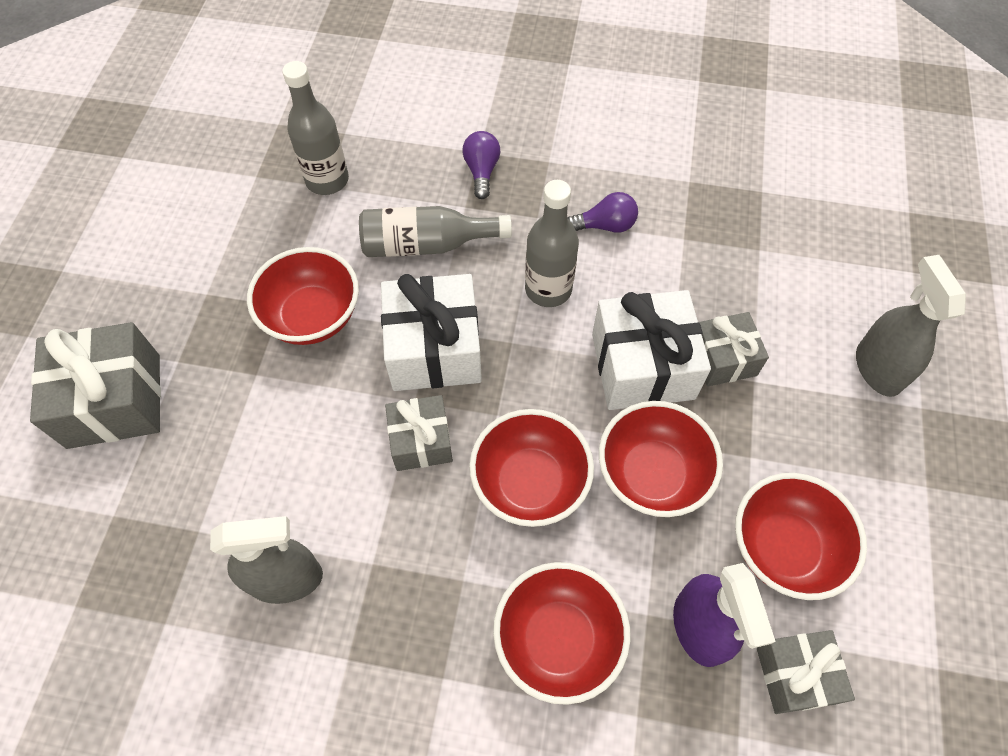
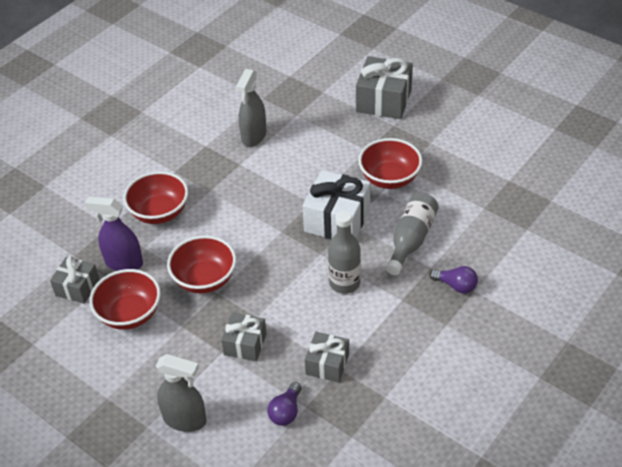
camera: 120 degrees right, 15 degrees down
grey bottle [282,61,349,195] -> none
grey gift [385,395,453,471] -> grey gift moved to [305,332,349,383]
red bowl [469,409,594,527] -> none
purple light bulb [568,192,638,233] -> purple light bulb moved to [267,382,301,426]
white gift [592,290,711,410] -> none

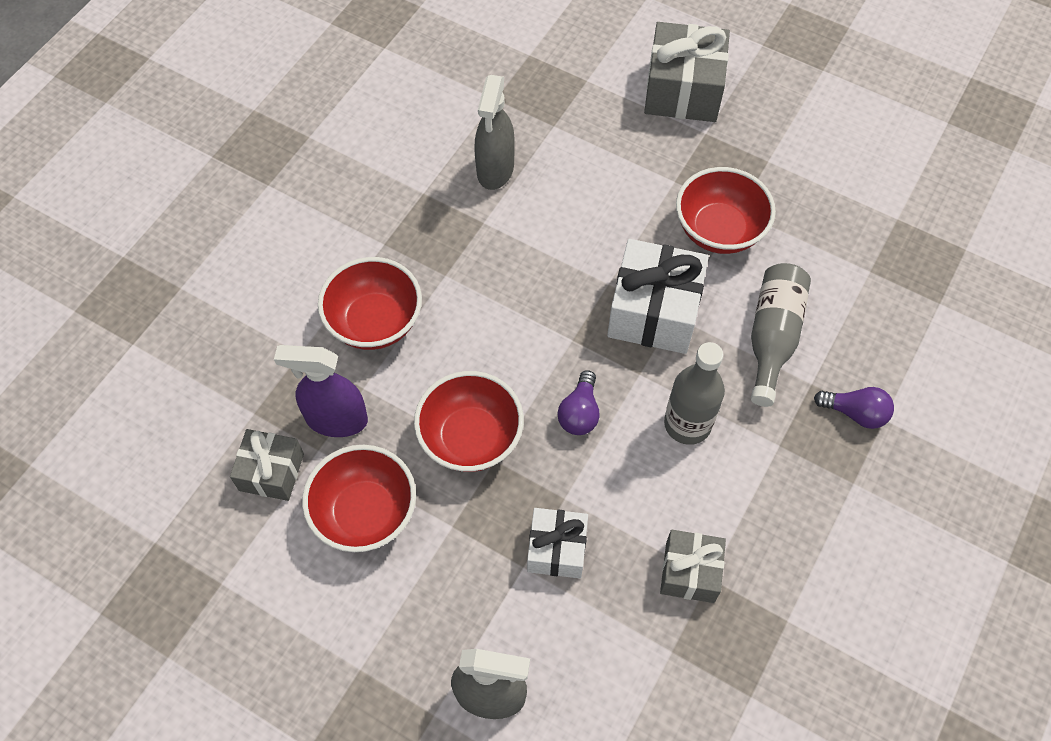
camera: 10 degrees left, 15 degrees up
grey gift [221,312,267,361] -> white gift [527,508,588,578]
purple light bulb [267,382,301,426] -> purple light bulb moved to [558,370,600,435]

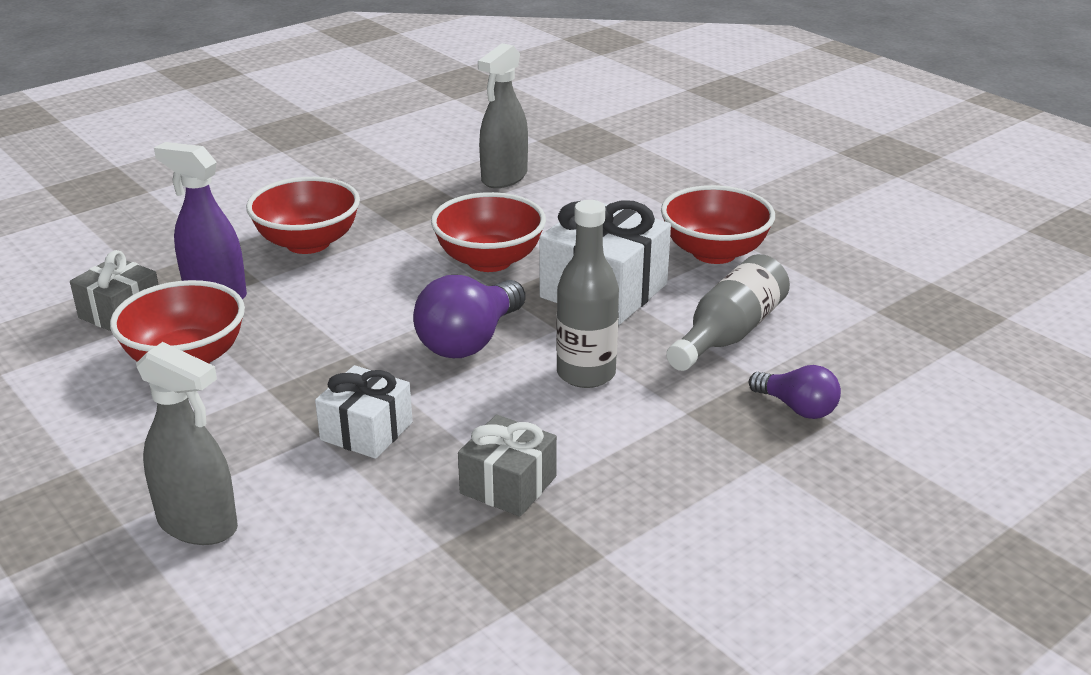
camera: 20 degrees right, 30 degrees down
red bowl [414,371,524,472] -> red bowl moved to [431,192,546,272]
purple light bulb [558,370,600,435] -> purple light bulb [413,275,526,358], size x1.66
grey gift [644,22,730,122] -> none

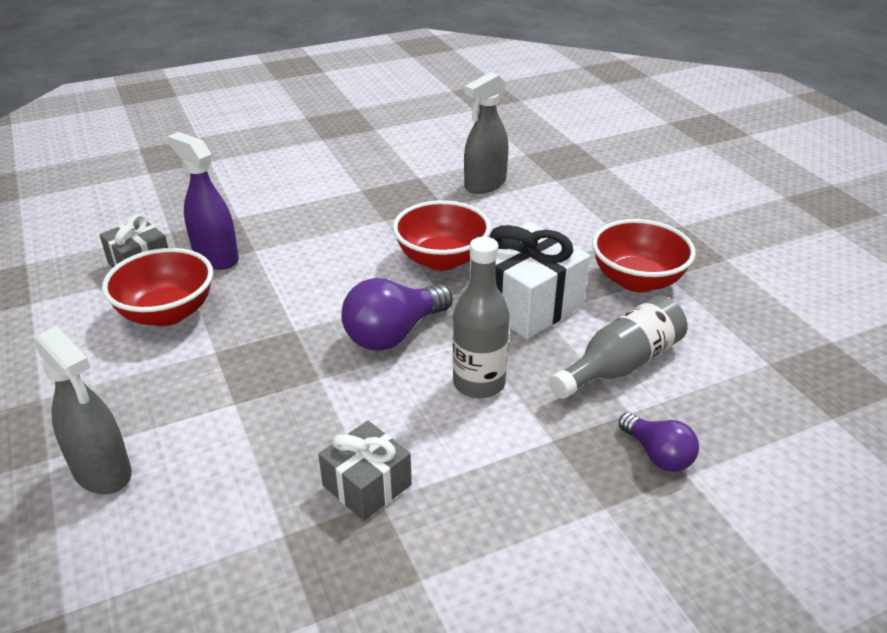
camera: 15 degrees right, 5 degrees up
red bowl [246,177,360,254] -> none
white gift [315,365,413,459] -> none

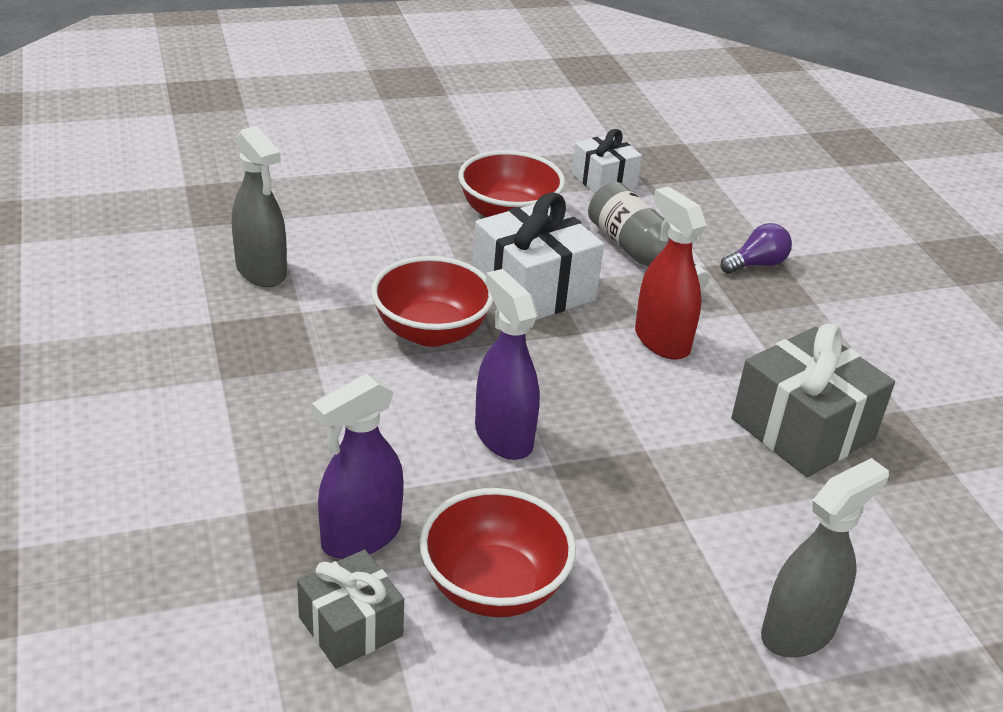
camera: 85 degrees left, 0 degrees up
grey gift [318,421,412,521] -> grey gift [732,323,895,477], size x1.65
purple light bulb [341,278,453,351] -> none
grey bottle [453,237,510,399] -> red spray bottle [635,186,707,360]
none -> purple spray bottle [475,269,540,460]
none -> white gift [572,129,642,193]

